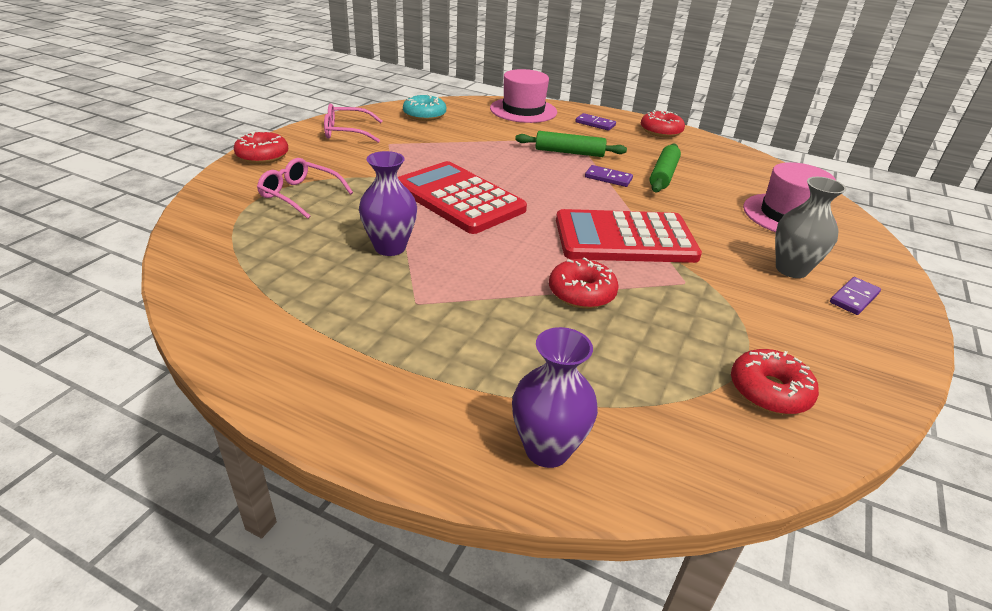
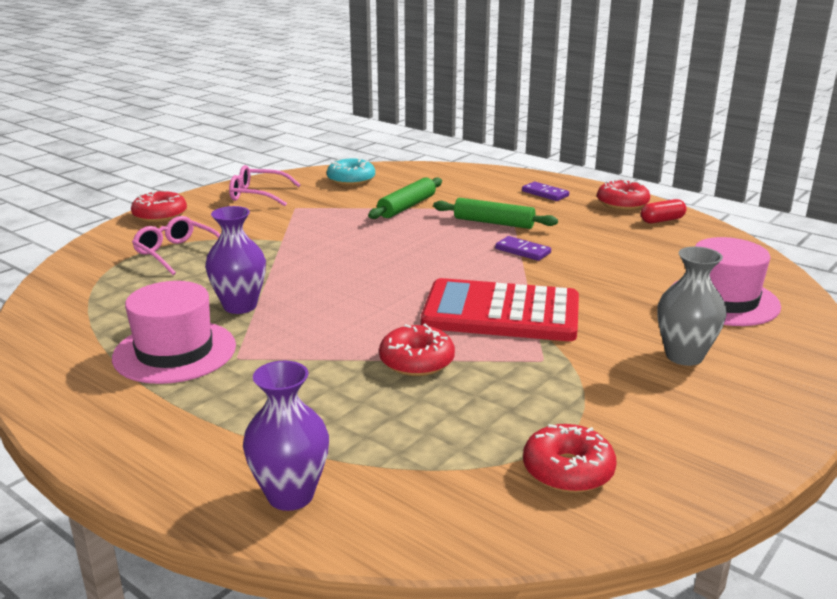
camera: 15 degrees right, 10 degrees down
red calculator [398,161,527,234] -> none
pink hat [490,69,557,123] -> pink hat moved to [112,281,236,384]
green rolling pin [650,144,681,192] -> green rolling pin moved to [368,177,442,219]
purple domino [830,277,881,315] -> none
none -> red capsule [641,199,687,223]

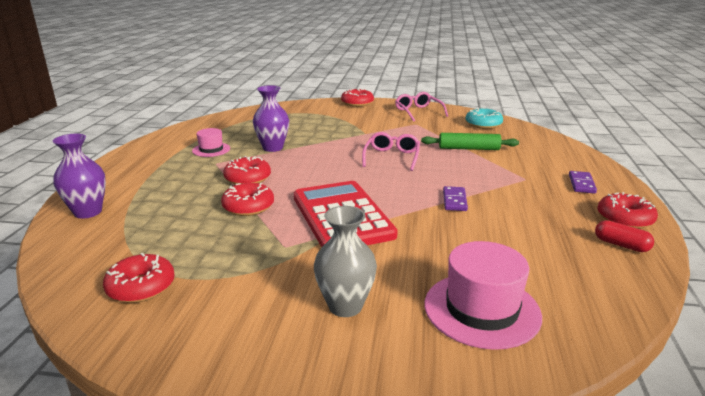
camera: 60 degrees right, 0 degrees up
pink hat [112,281,236,384] -> pink hat [192,128,230,157], size x0.56
pink glasses [132,216,220,275] -> pink glasses moved to [362,132,420,171]
green rolling pin [433,198,558,229] -> none
none -> red donut [223,156,271,185]

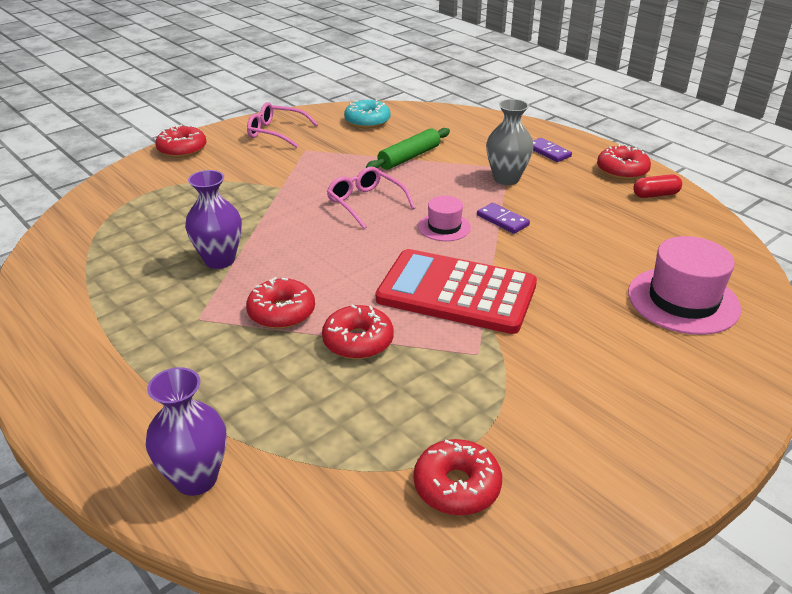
camera: 50 degrees left, 10 degrees up
pink hat [192,128,230,157] -> pink hat moved to [418,196,471,241]
grey vase [314,206,377,317] -> grey vase moved to [486,99,534,185]

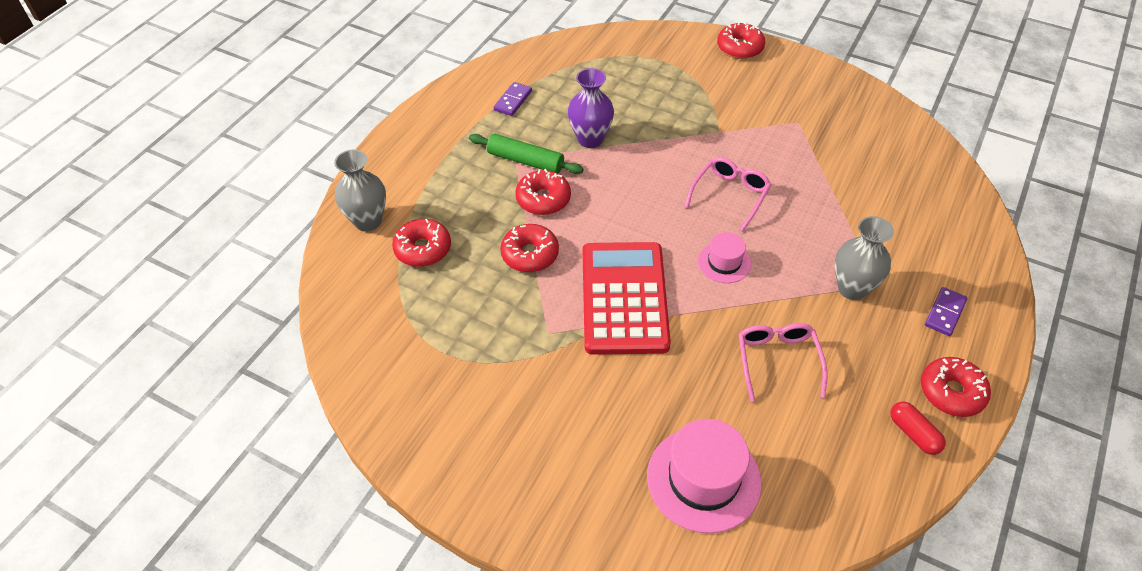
camera: 70 degrees right, 15 degrees up
purple vase [146,367,226,496] -> grey vase [334,149,386,232]
pink glasses [247,102,318,148] -> pink glasses moved to [739,323,828,402]
turquoise donut [344,99,391,128] -> none
green rolling pin [366,128,450,170] -> green rolling pin moved to [469,134,584,174]
red donut [414,439,502,515] -> red donut moved to [392,219,451,267]
purple domino [477,203,530,234] -> purple domino moved to [494,82,532,116]

